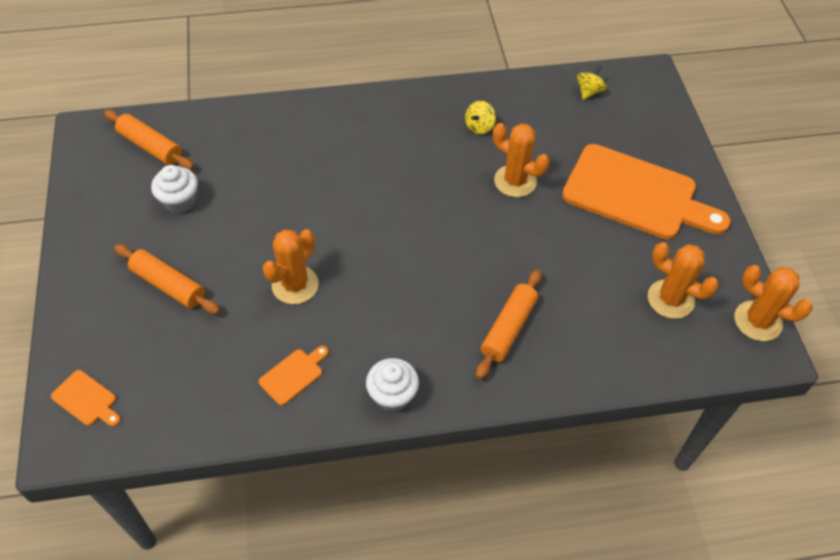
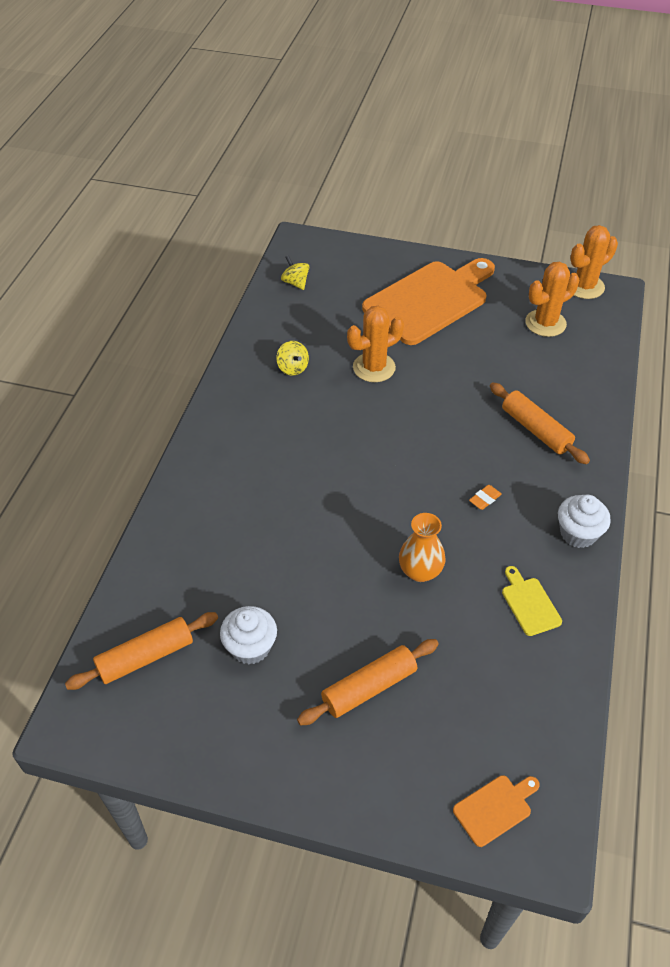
camera: 65 degrees left, 5 degrees down
orange cutting board [259,346,329,406] -> yellow cutting board [502,566,562,636]
orange cactus [262,229,318,304] -> orange vase [399,513,446,582]
none -> orange eraser [469,485,502,510]

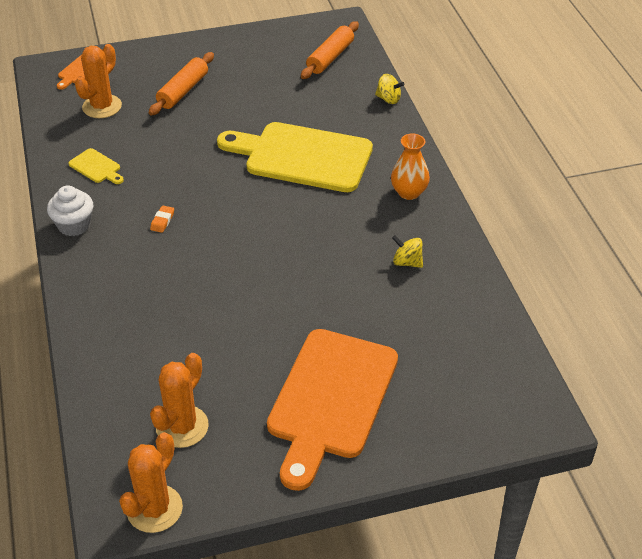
camera: 150 degrees right, 5 degrees down
white cupcake [220,606,277,664] -> none
yellow spinning top [281,255,309,290] -> yellow spinning top moved to [375,74,405,104]
orange cactus [347,306,404,382] -> orange cactus moved to [75,44,122,118]
orange vase [399,513,446,582] -> orange vase moved to [391,133,430,200]
orange rolling pin [490,382,590,464] -> none
none -> yellow cutting board [217,122,373,192]

